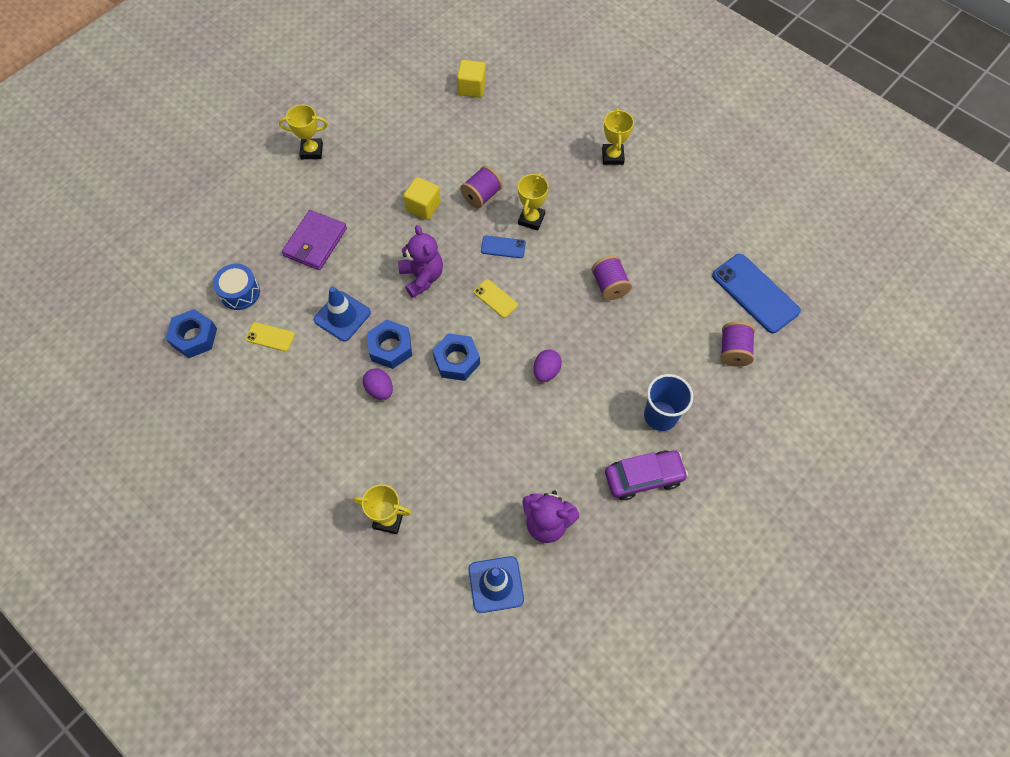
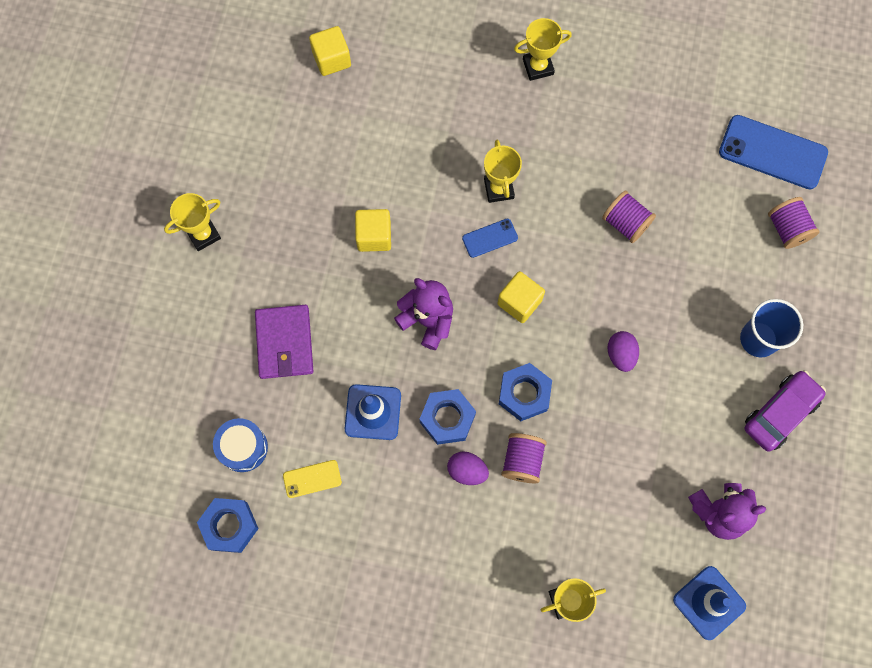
camera: 30 degrees left, 10 degrees up
purple spool [460,166,503,208] -> purple spool moved to [501,433,547,483]
yellow phone [474,279,518,318] -> yellow cube [497,271,545,323]
yellow trophy [602,108,634,165] -> yellow trophy turned 75 degrees counterclockwise [514,18,572,81]

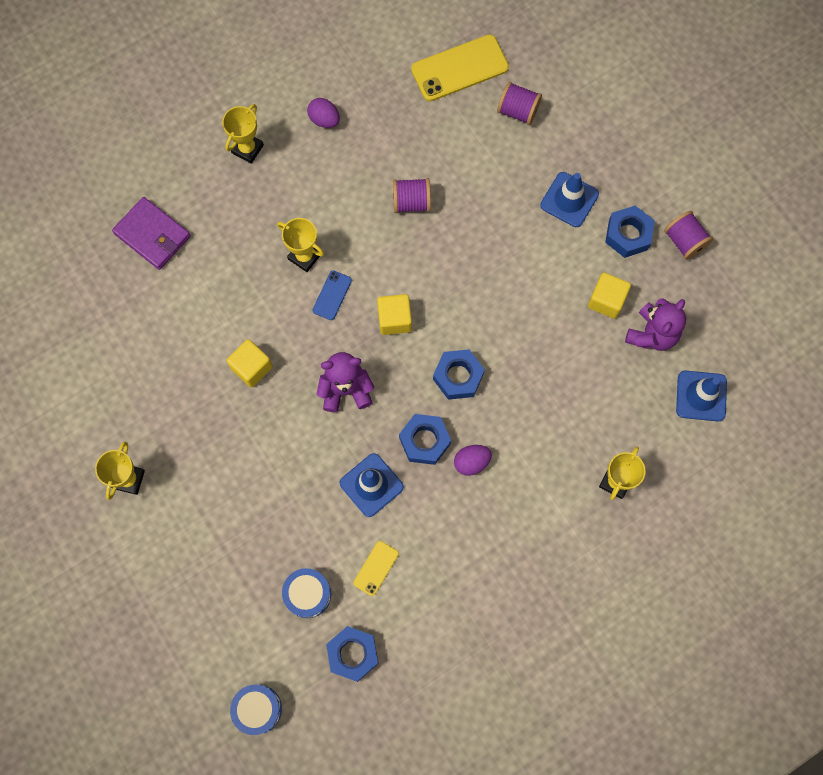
camera: 45 degrees left, 0 degrees up
purple wallet [255,305,313,379] -> purple wallet moved to [112,197,191,270]
yellow cube [309,26,351,76] -> yellow cube moved to [588,273,631,319]
purple spool [501,433,547,483] -> purple spool moved to [664,211,713,260]
purple egg [607,331,639,372] -> purple egg moved to [307,98,340,128]
blue phone [719,115,828,189] -> yellow phone [411,34,509,101]
blue cup [740,299,803,358] -> blue traffic cone [540,172,599,227]
purple car [744,370,826,452] -> blue nut [605,206,655,258]
none -> blue drum [230,685,282,735]

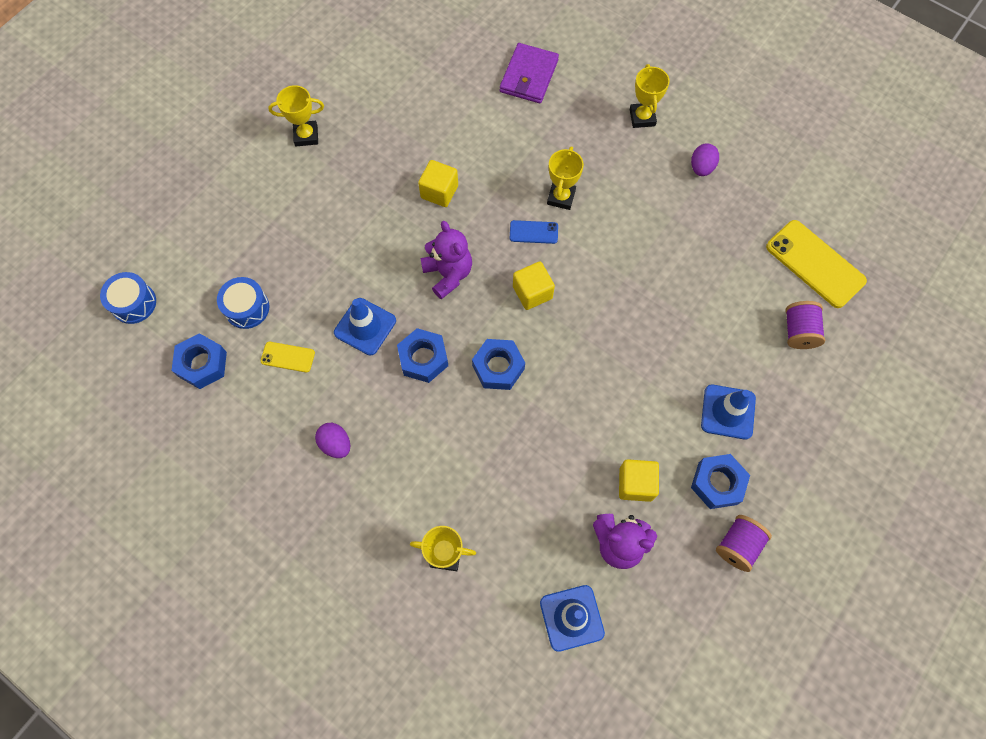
camera: 70 degrees right, 5 degrees down
yellow trophy [222,104,264,164] -> yellow trophy turned 75 degrees clockwise [630,64,670,128]
purple spool [393,178,431,213] -> none
purple egg [454,445,492,476] -> purple egg moved to [315,423,350,458]

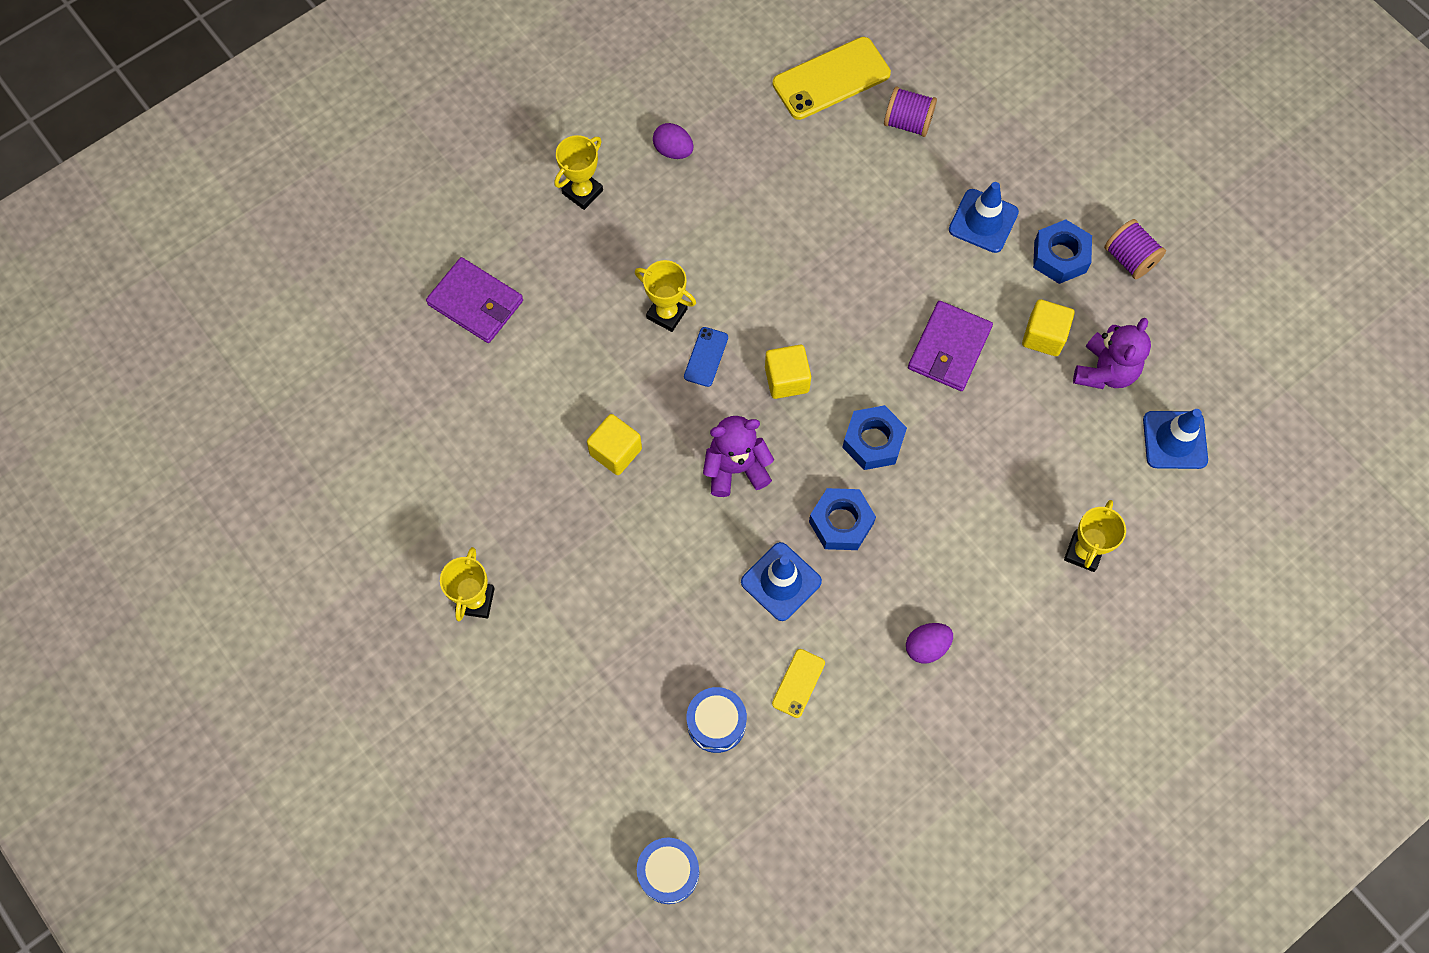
camera: 75 degrees left, 0 degrees up
blue nut [171,333,227,389] -> none
yellow trophy [630,64,670,128] -> yellow trophy turned 60 degrees counterclockwise [554,135,603,210]
none -> purple wallet [908,301,993,391]

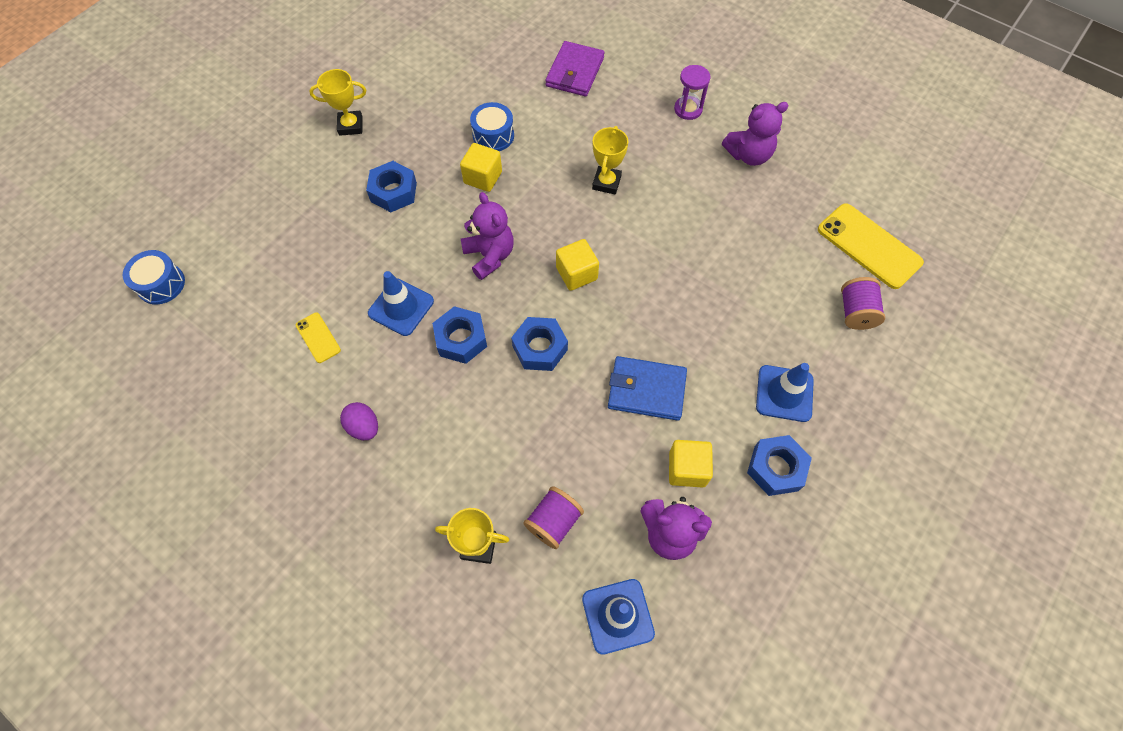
camera: 75 degrees right, 5 degrees down
yellow trophy [554,135,603,210] -> purple hourglass [674,65,711,120]
purple egg [653,123,694,159] -> purple teddy bear [722,102,789,166]
blue phone [684,327,728,387] -> none
blue drum [687,687,747,753] -> blue drum moved to [470,102,514,151]
yellow phone [772,649,825,718] -> yellow phone turned 45 degrees clockwise [296,312,341,363]
purple wallet [908,301,993,391] -> blue wallet [608,356,687,421]
purple spool [1104,219,1166,279] -> purple spool moved to [523,486,584,549]
none -> blue nut [366,161,417,212]

